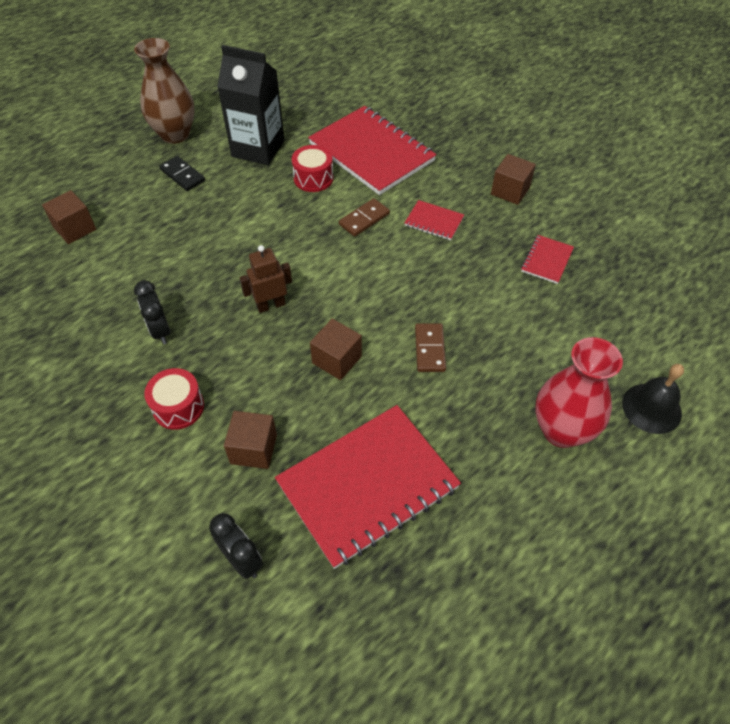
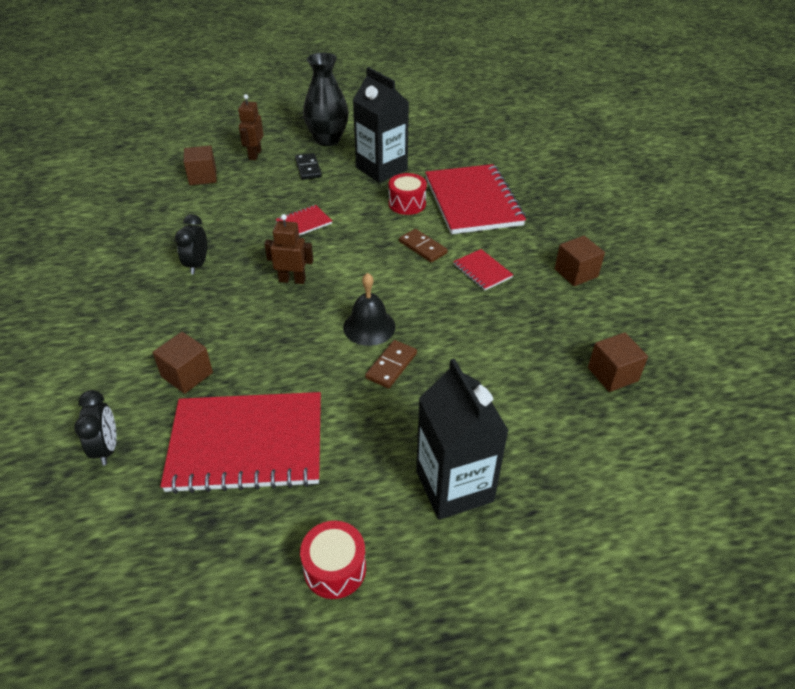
camera: 30 degrees right, 10 degrees down
brown vase [134,38,195,144] -> black vase [303,52,349,146]
red drum [144,368,204,430] -> red drum moved to [300,521,366,599]
brown cube [310,319,362,380] -> brown cube moved to [588,332,648,392]
brown domino [339,198,390,237] -> brown domino turned 60 degrees clockwise [399,229,448,262]
red notebook [521,235,574,284] -> red notebook moved to [275,205,332,236]
red vase [535,337,623,448] -> black carton [416,358,509,520]
black bell [622,364,684,434] -> black bell moved to [343,273,396,346]
none -> brown robot [238,94,264,160]

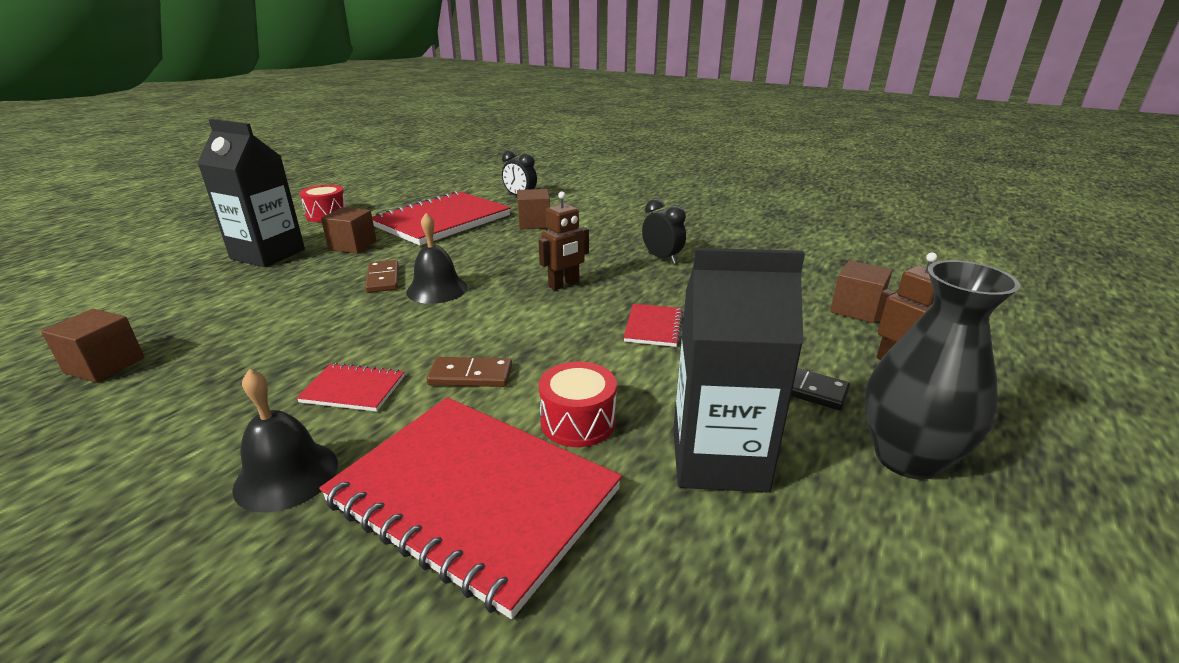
camera: 135 degrees right, 15 degrees down
brown cube [555,236,605,286] -> brown cube moved to [321,207,377,254]
none -> black bell [232,369,338,513]

